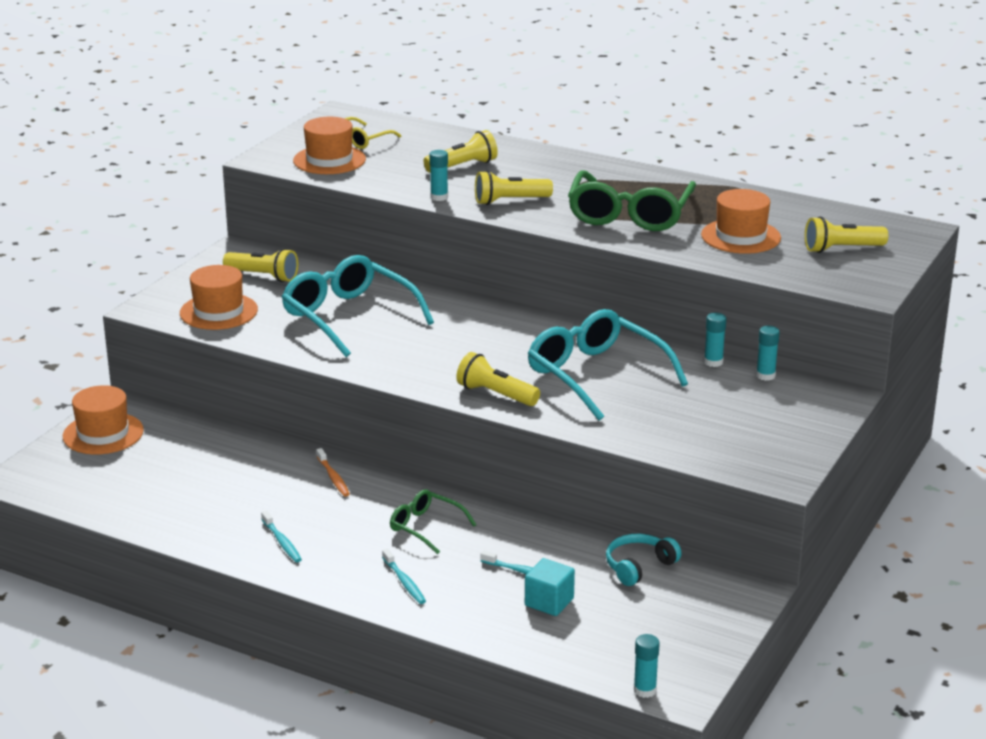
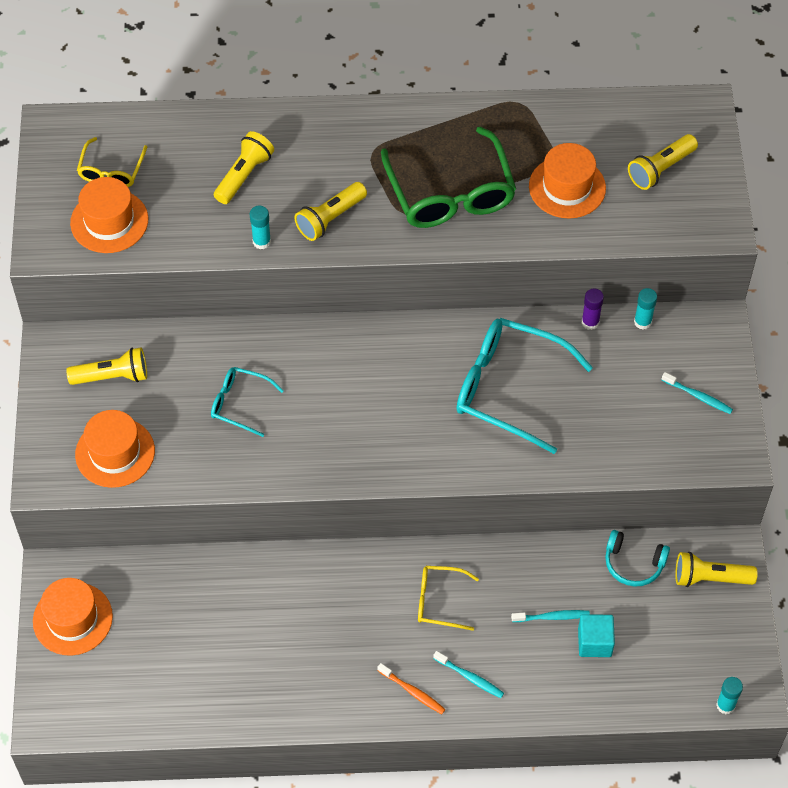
camera: 30 degrees left, 30 degrees up
turquoise toothbrush [261,511,302,562] -> turquoise toothbrush moved to [662,372,733,414]
turquoise glasses [282,255,434,357] -> turquoise glasses [211,367,284,437], size x0.52
orange toothbrush [316,448,350,497] -> orange toothbrush moved to [377,663,446,714]
green glasses [390,489,477,554] -> yellow glasses [418,566,479,631]
yellow flashlight [456,352,540,406] -> yellow flashlight moved to [675,552,758,587]
turquoise headphones [606,534,681,586] -> turquoise headphones turned 90 degrees counterclockwise [605,530,670,587]
turquoise glue stick [704,313,726,367] -> purple glue stick [582,288,604,330]

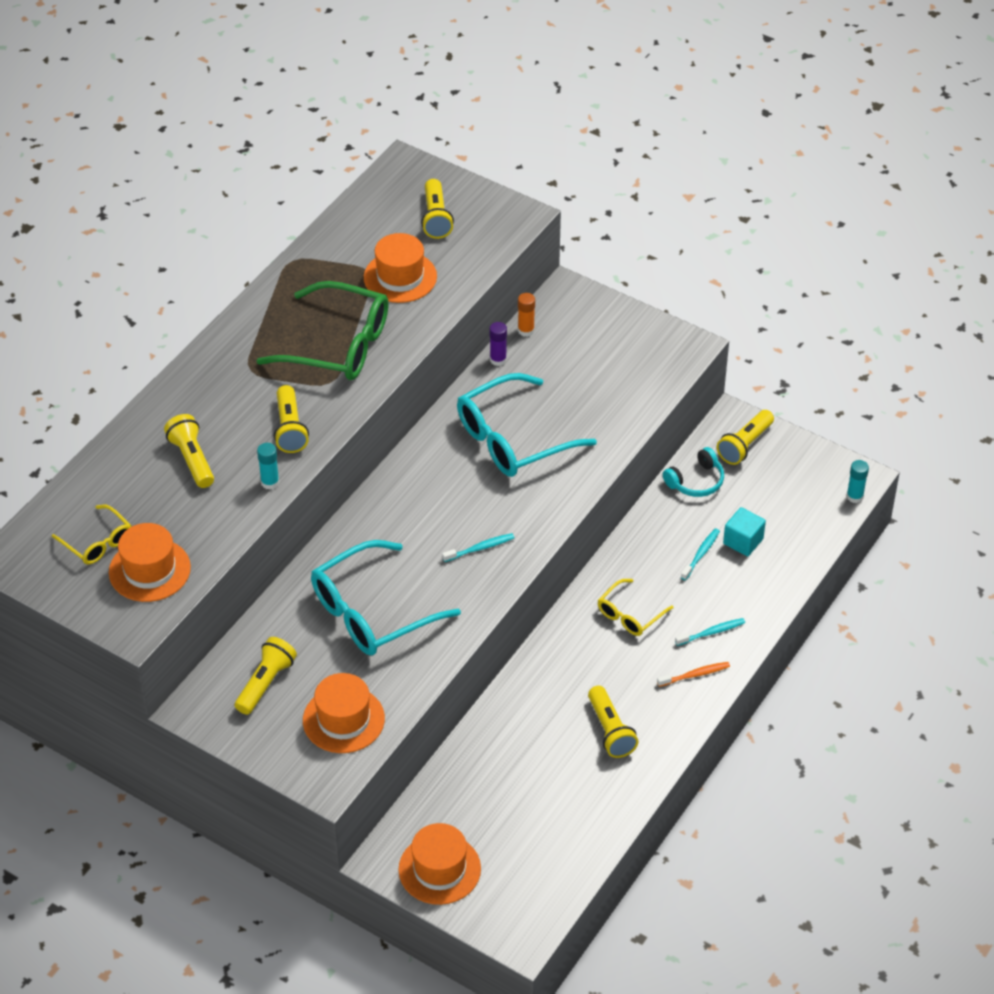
camera: 55 degrees left, 10 degrees down
turquoise glasses [211,367,284,437] -> turquoise glasses [311,540,461,656], size x1.91
turquoise glue stick [634,288,657,330] -> orange glue stick [518,293,535,337]
turquoise toothbrush [662,372,733,414] -> turquoise toothbrush moved to [442,533,514,562]
none -> yellow flashlight [588,686,638,758]

